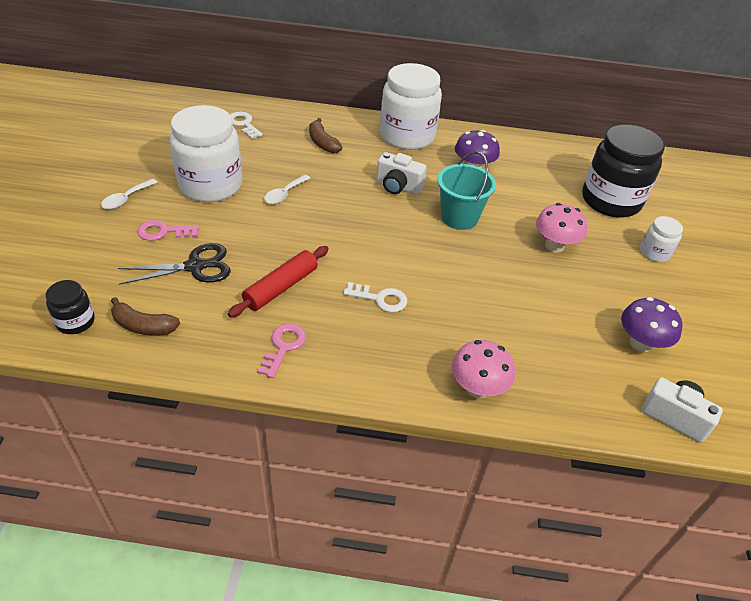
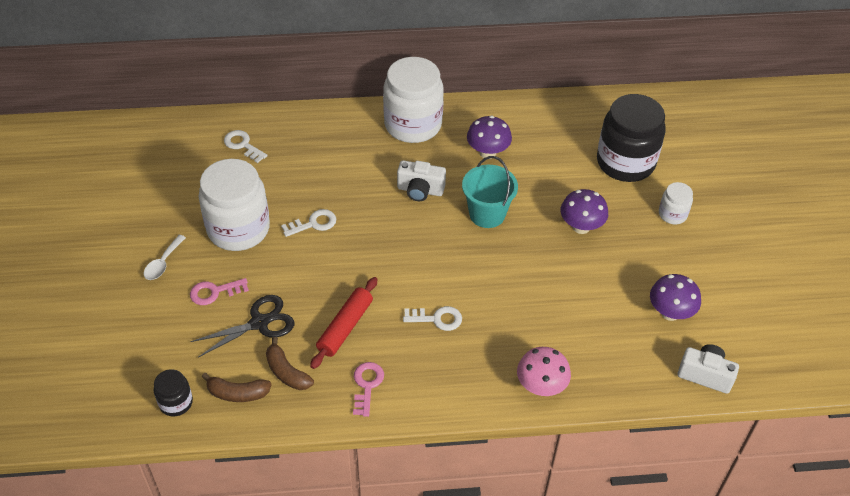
camera: 10 degrees left, 5 degrees up
white spoon [264,175,310,204] -> white key [281,209,336,237]
brown banana [309,118,343,153] -> brown banana moved to [266,337,314,390]
pink mushroom [536,203,587,253] -> purple mushroom [561,189,608,234]

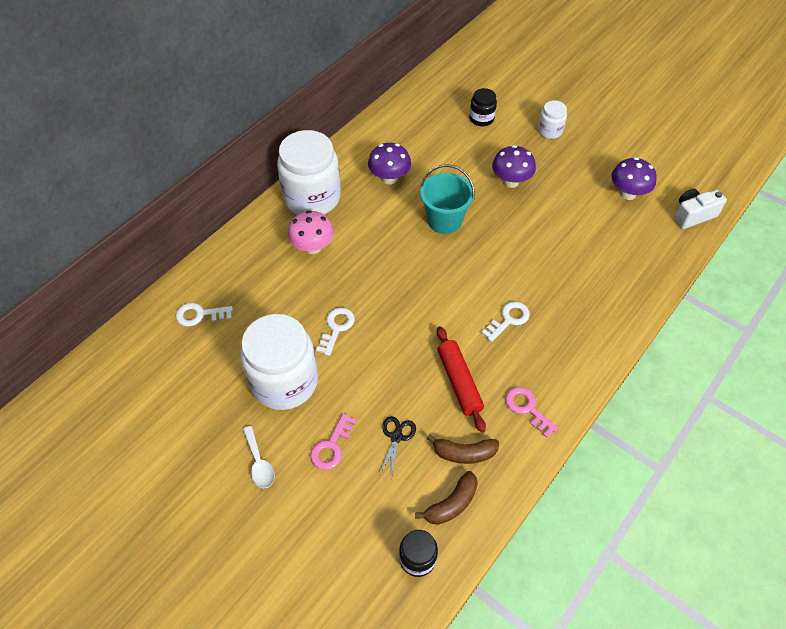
camera: 45 degrees left, 5 degrees up
black scissors [190,295,294,358] -> black scissors [379,416,416,479], size x0.62
white camera [397,160,446,201] -> none
pink mushroom [517,347,571,396] -> pink mushroom moved to [288,210,334,254]
black jar [597,94,666,182] -> black jar [469,88,497,126], size x0.47

